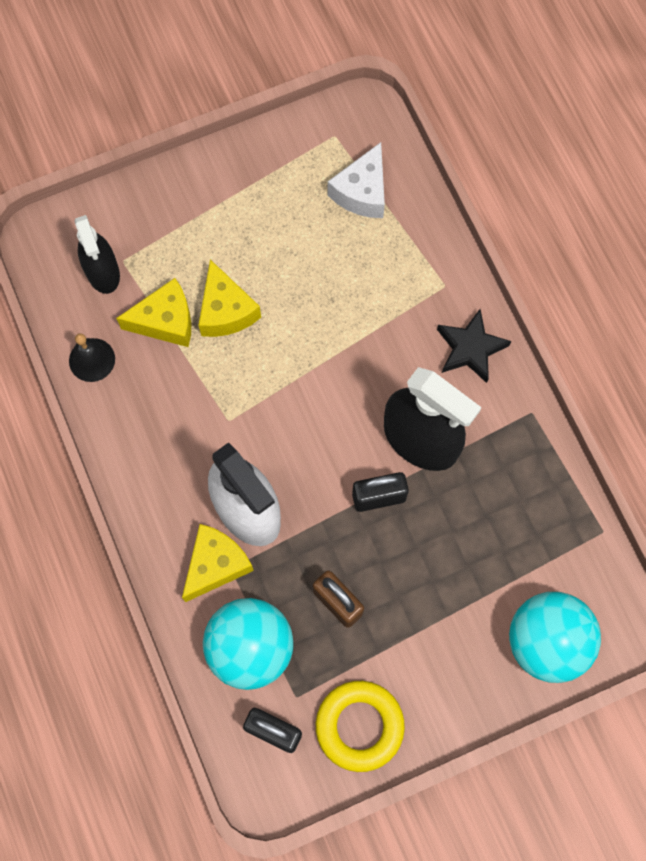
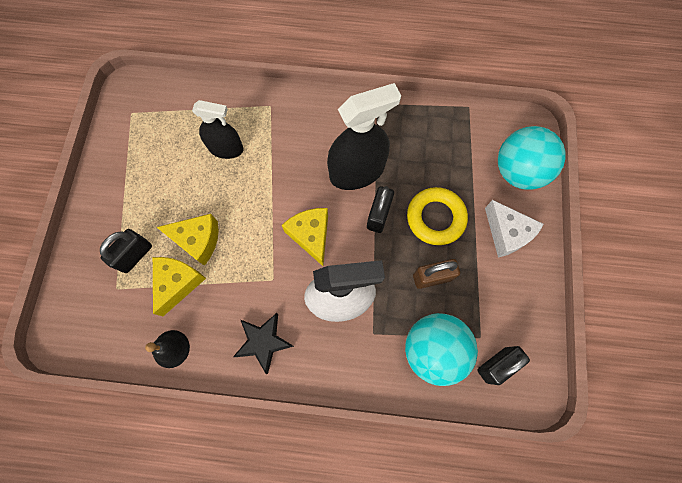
camera: 60 degrees left, 0 degrees up
black spray bottle [75,215,120,294] -> black spray bottle moved to [192,100,244,159]
yellow cheese [182,524,254,602] -> yellow cheese moved to [282,208,328,266]
yellow ring [316,681,405,772] -> yellow ring moved to [407,187,468,245]
white cheese [328,142,385,218] -> white cheese moved to [485,200,544,258]
black star [437,309,511,383] -> black star moved to [233,313,294,374]
none -> black padlock [100,229,152,273]

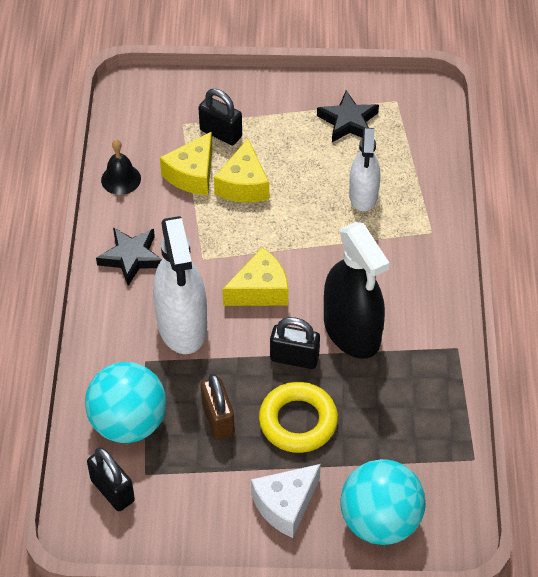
camera: 85 degrees right, 20 degrees down
yellow cheese [153,257,206,316] -> yellow cheese turned 105 degrees clockwise [160,131,212,195]
black spray bottle [192,100,244,159] -> white spray bottle [349,128,380,211]
none -> black star [317,91,379,142]

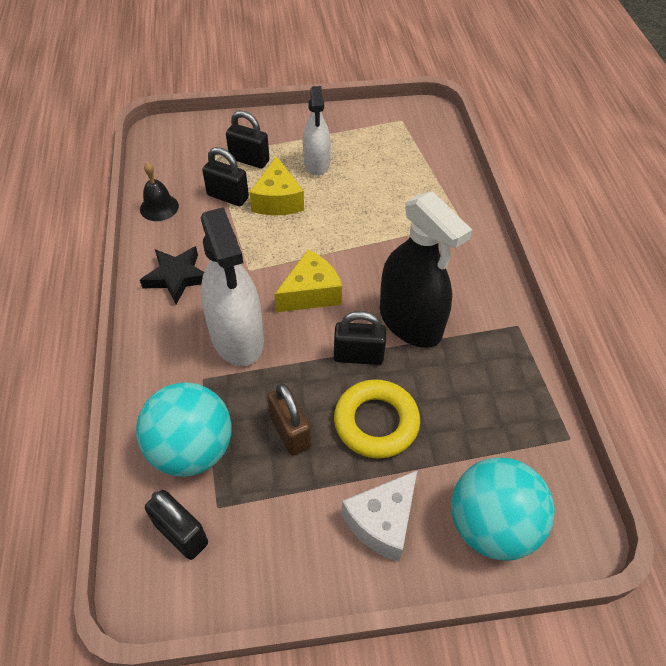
camera: 10 degrees left, 0 degrees up
yellow cheese [160,131,212,195] -> black padlock [202,147,249,206]
black star [317,91,379,142] -> none
white spray bottle [349,128,380,211] -> white spray bottle moved to [303,86,331,176]

